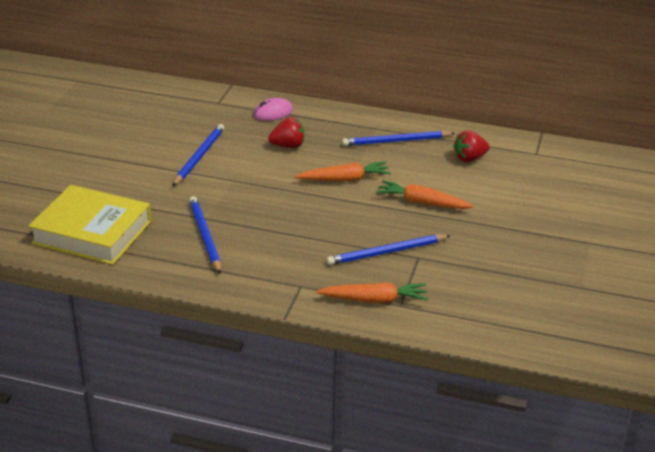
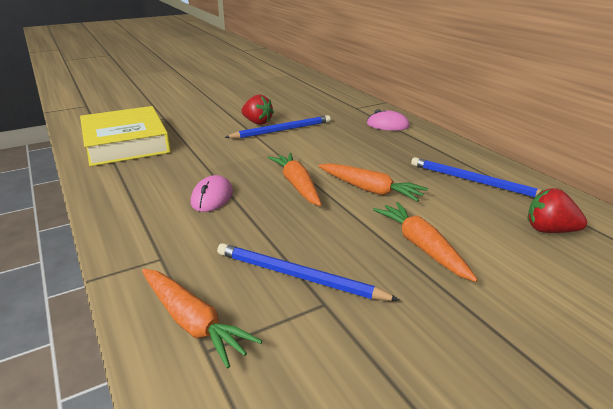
camera: 45 degrees right, 5 degrees down
blue pencil [189,196,221,274] -> none
red strawberry [268,117,304,148] -> red strawberry moved to [241,94,274,125]
none -> pink mouse [191,175,233,212]
none -> orange carrot [268,153,321,206]

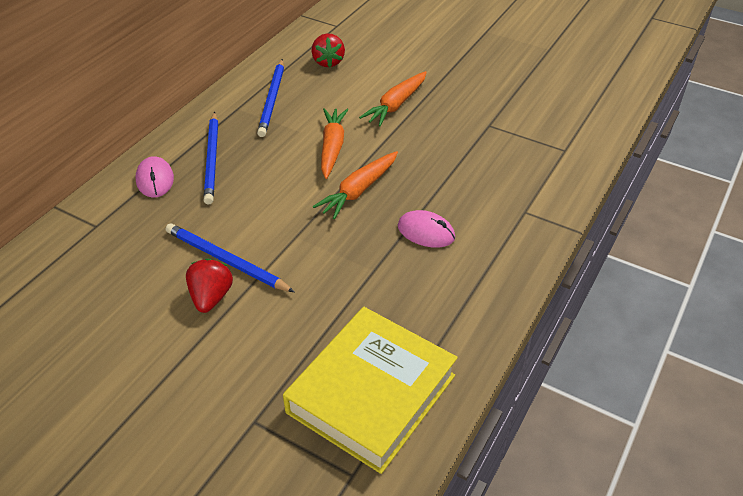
camera: 120 degrees left, 15 degrees up
orange carrot [142,269,262,369] -> none
pink mouse [191,175,233,212] -> pink mouse turned 45 degrees clockwise [398,210,455,248]
blue pencil [217,243,400,301] -> blue pencil moved to [204,112,218,204]

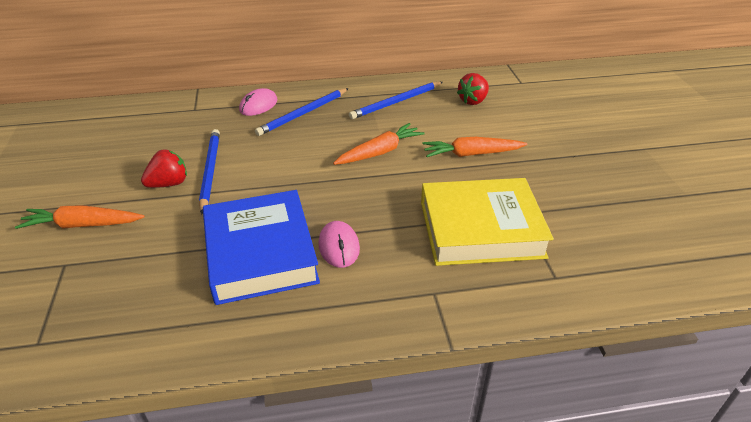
camera: 50 degrees right, 5 degrees down
yellow book [283,307,458,474] -> yellow book moved to [421,178,554,266]
orange carrot [313,151,398,219] -> orange carrot moved to [15,205,145,229]
none -> blue book [203,190,320,305]

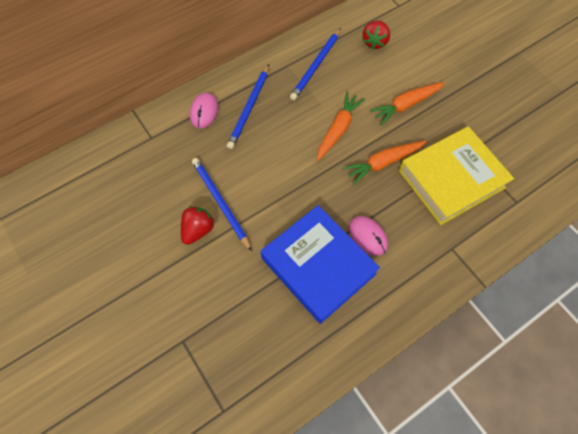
camera: 25 degrees left, 25 degrees up
orange carrot [15,205,145,229] -> orange carrot moved to [343,141,426,185]

